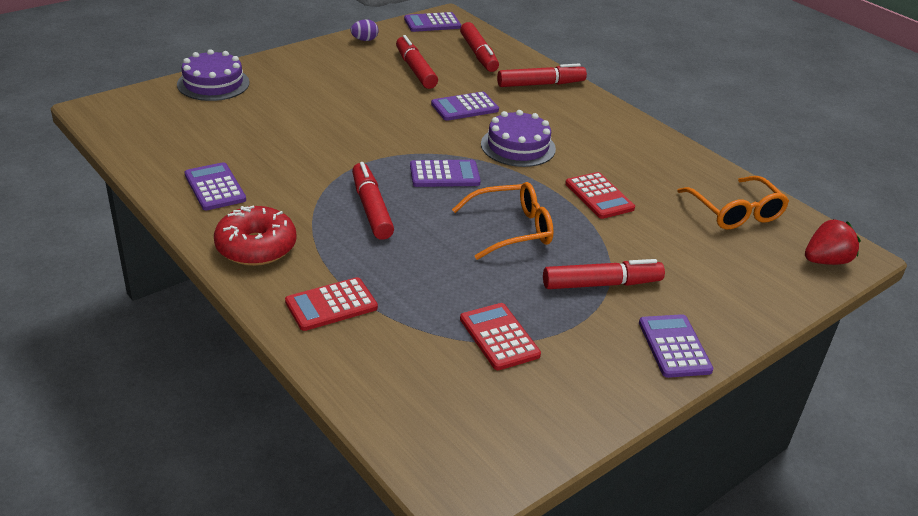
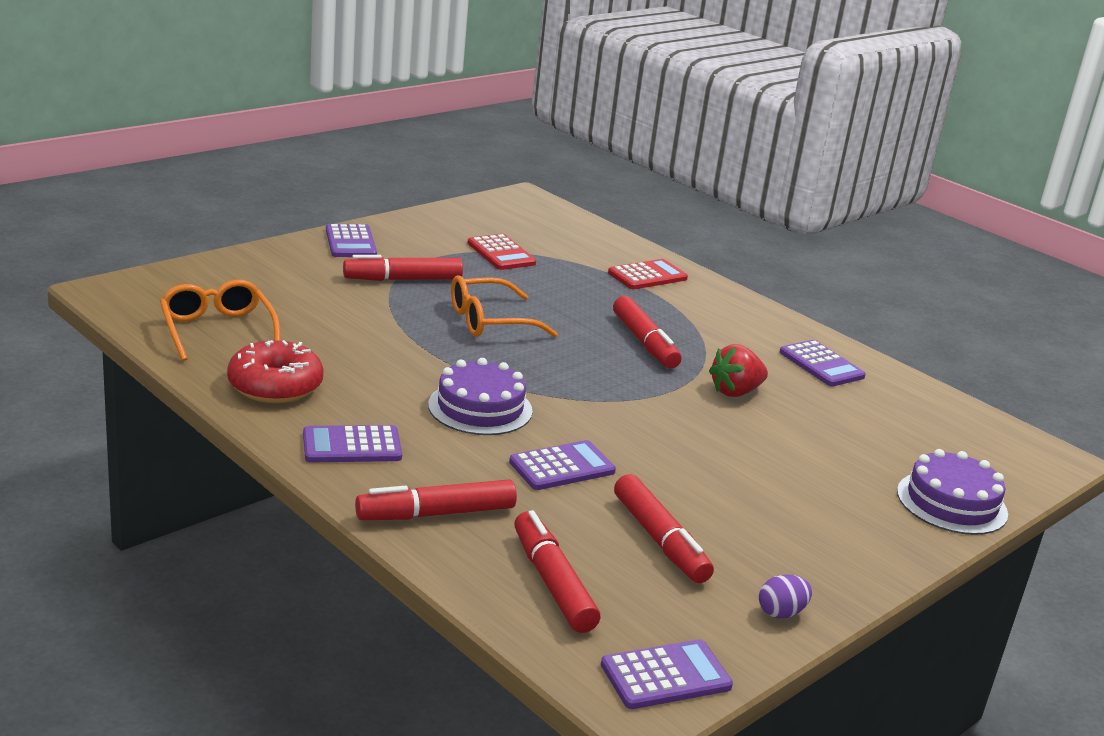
camera: 175 degrees right, 10 degrees down
red donut [214,206,297,266] -> red donut moved to [227,340,324,403]
purple calculator [410,160,481,187] -> purple calculator moved to [303,425,402,463]
red calculator [565,172,635,219] -> none
red strawberry [805,219,861,265] -> red strawberry moved to [709,344,768,397]

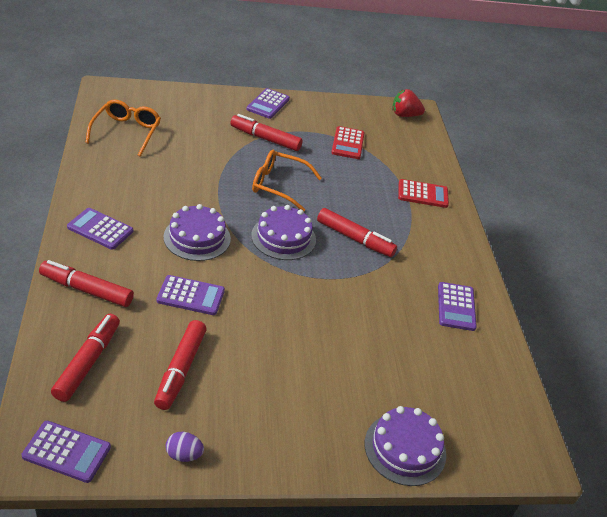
camera: 35 degrees right, 15 degrees up
red donut [227,340,324,403] -> none
red marker [613,296,682,369] -> red marker turned 75 degrees counterclockwise [317,208,397,257]
red strawberry [709,344,768,397] -> red strawberry moved to [392,89,425,117]
none -> purple cake [251,205,316,260]

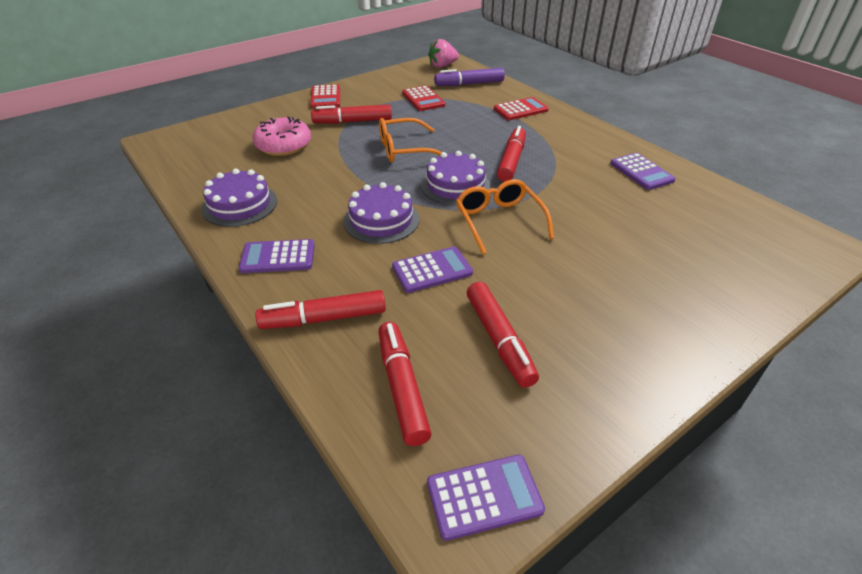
camera: 25 degrees left, 0 degrees up
orange glasses [85,99,161,157] -> orange glasses moved to [456,179,554,254]
purple egg [166,432,204,462] -> none
purple calculator [246,88,290,119] -> red calculator [310,84,340,108]
red marker [317,208,397,257] -> red marker turned 75 degrees counterclockwise [497,126,526,182]
purple cake [365,406,446,486] -> purple cake moved to [201,169,277,227]
red strawberry [392,89,425,117] -> pink strawberry [428,39,459,68]
none -> pink donut [253,116,311,156]
none -> purple marker [434,68,505,86]

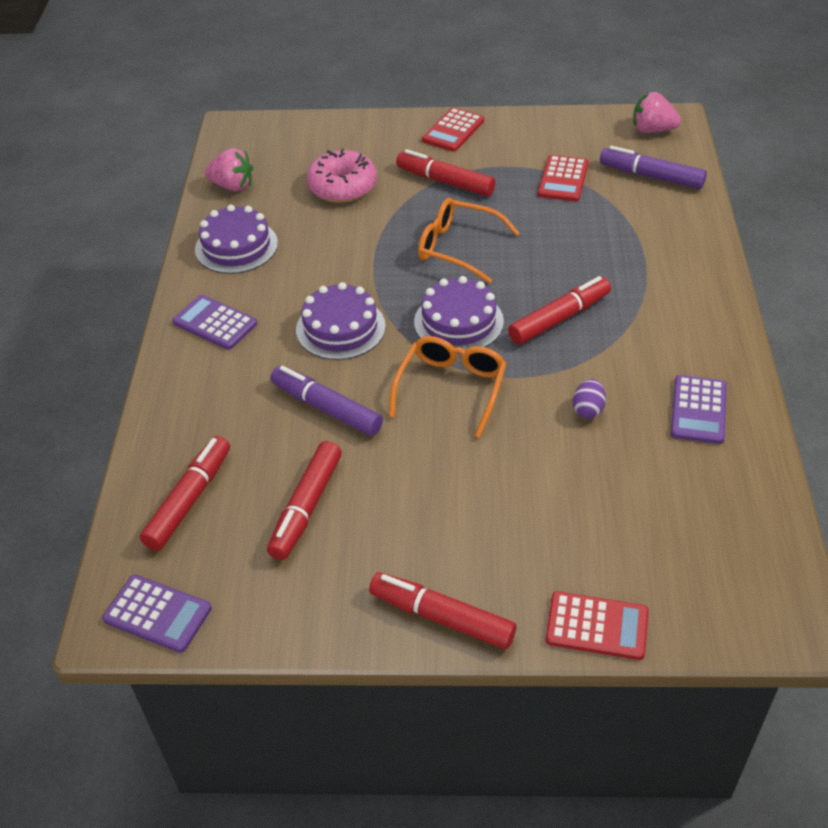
camera: 40 degrees right, 5 degrees up
red marker [255,290,386,329] -> red marker moved to [369,572,516,649]
purple calculator [392,246,473,293] -> purple marker [270,366,383,436]
red calculator [494,97,549,120] -> red calculator moved to [546,591,649,660]
none -> pink strawberry [205,148,253,191]
none -> purple egg [573,379,606,419]

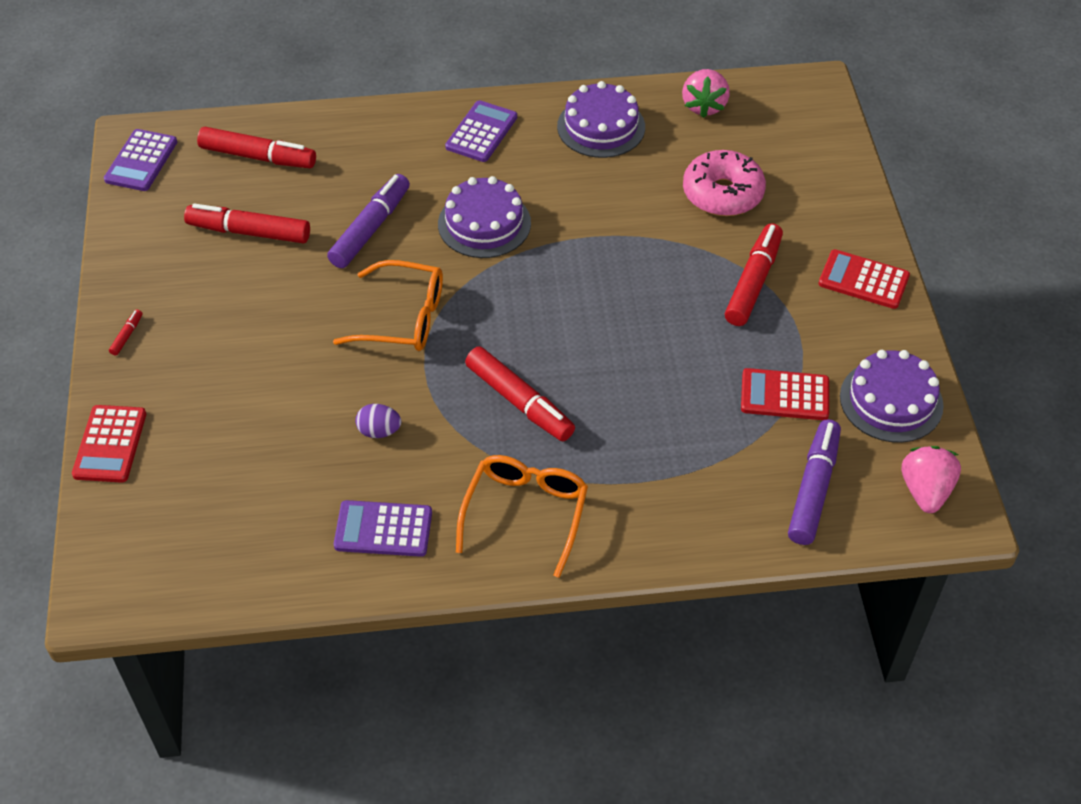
camera: 80 degrees right, 5 degrees up
red marker [369,572,516,649] -> red marker [109,310,142,356], size x0.42
purple cake [414,276,504,354] -> purple cake moved to [840,350,944,443]
orange glasses [418,198,520,283] -> orange glasses moved to [456,455,588,578]

